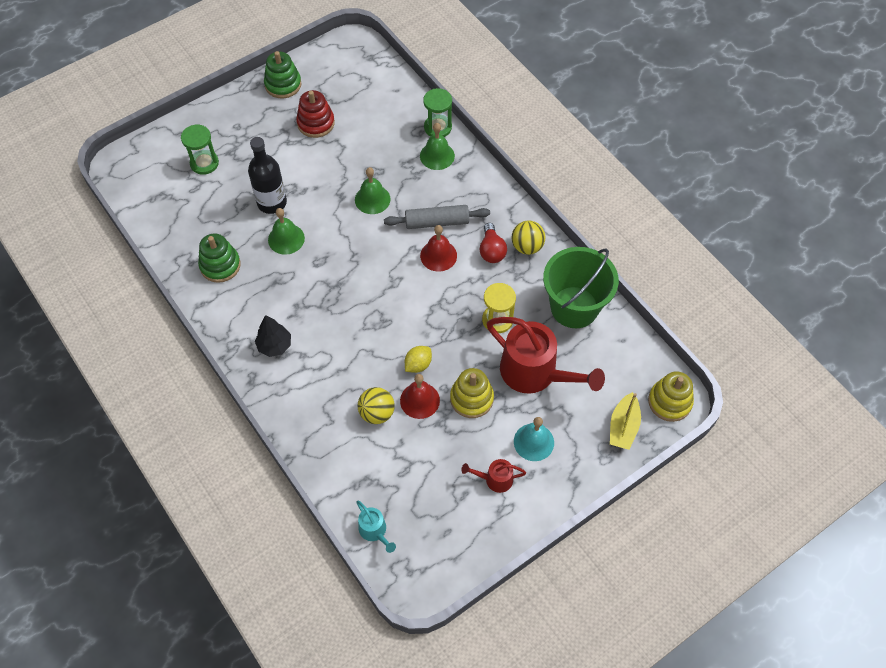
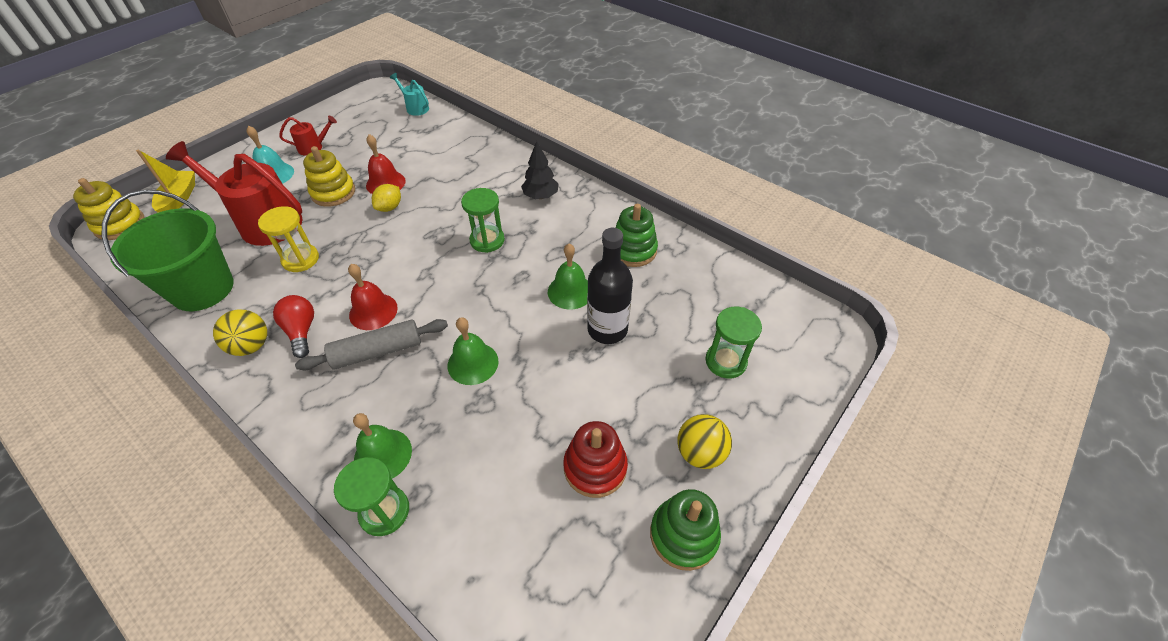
camera: 165 degrees right, 10 degrees down
yellow ball [358,387,395,424] -> yellow ball moved to [677,414,732,469]
none -> green hourglass [461,188,505,253]

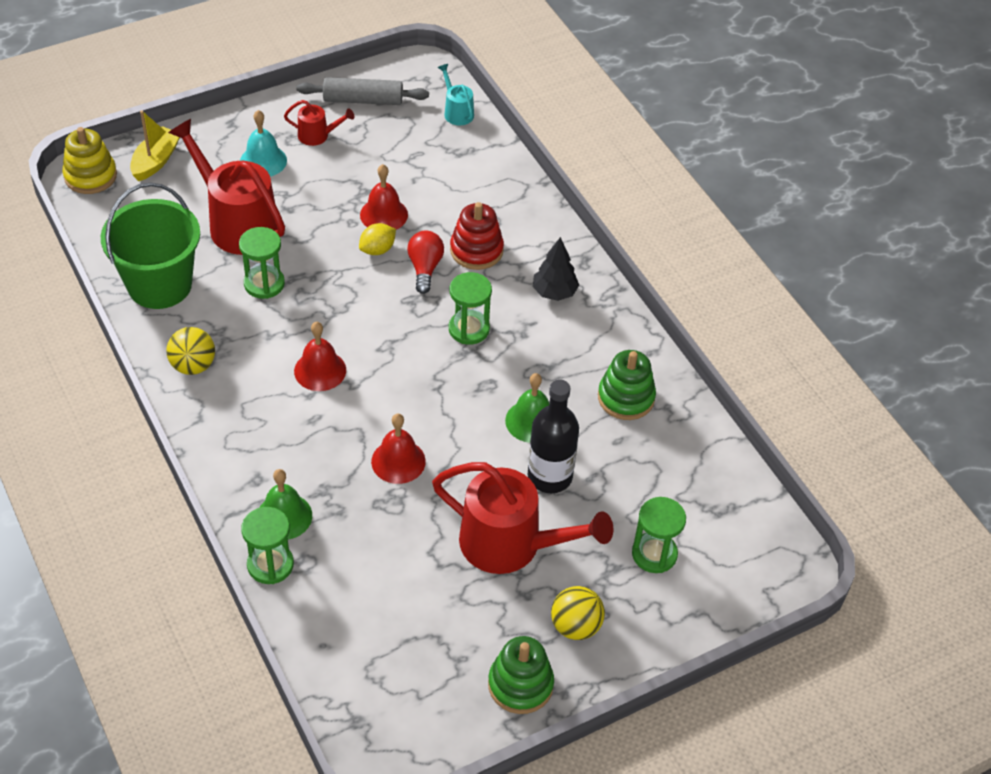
camera: 20 degrees right, 0 degrees up
yellow hourglass [258,206,319,272] -> green hourglass [239,227,285,299]
red light bulb [273,295,314,358] -> red light bulb moved to [407,231,444,294]
grey rolling pin [295,319,448,371] -> grey rolling pin moved to [296,77,429,105]
yellow stacking toy [303,146,355,207] -> none
green bell [448,317,499,385] -> red bell [371,414,426,484]
red stacking toy [563,421,628,498] -> red stacking toy moved to [450,202,504,270]
none -> red watering can [432,462,613,574]

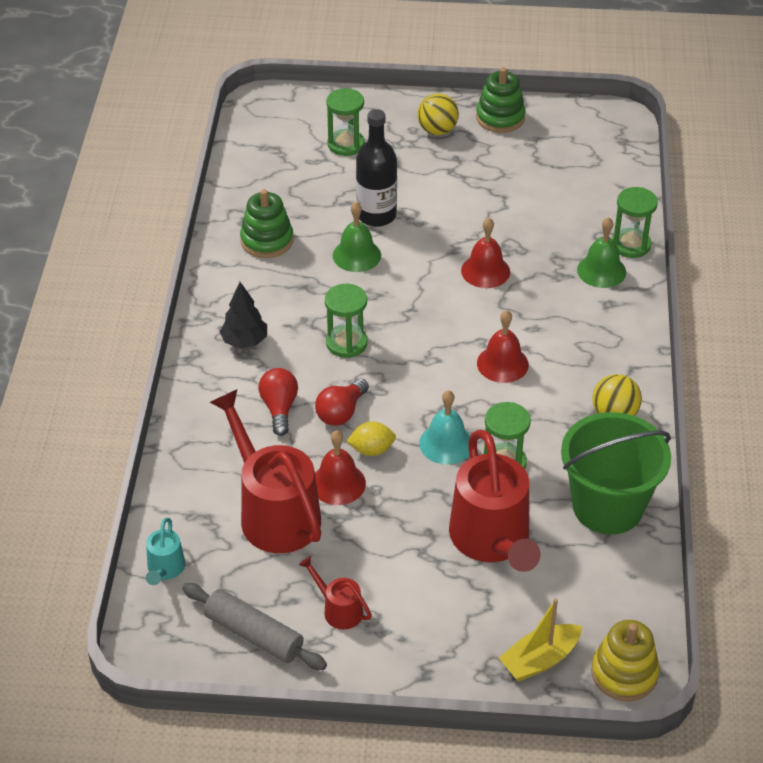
camera: 145 degrees left, 5 degrees down
turquoise bell [240,110,287,177] -> turquoise bell moved to [419,390,471,465]
red watering can [432,462,613,574] -> red watering can moved to [210,390,321,553]
red stacking toy [450,202,504,270] -> red light bulb [259,368,298,436]

